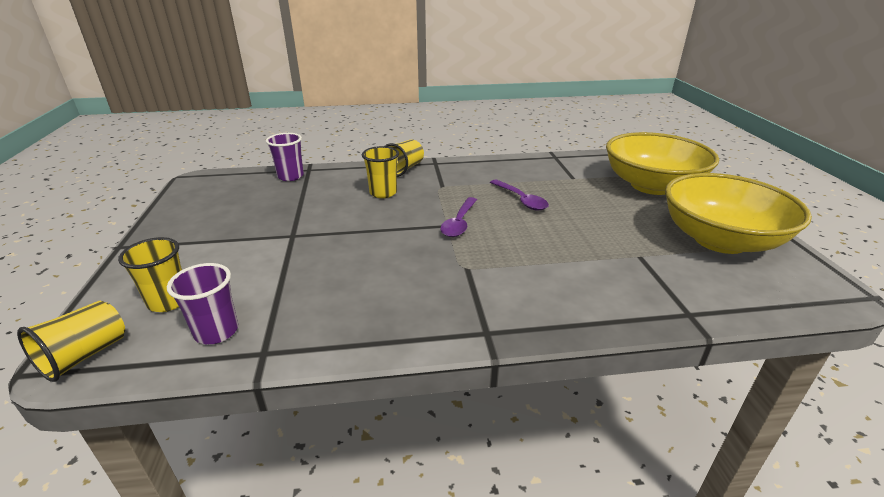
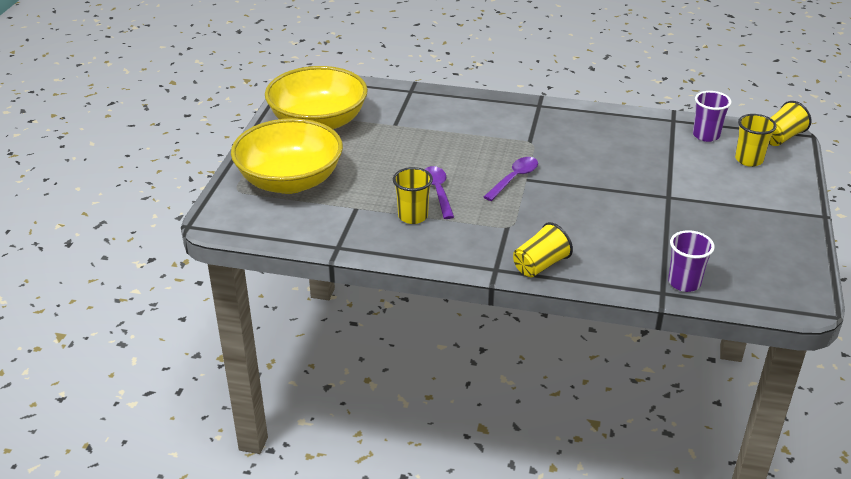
camera: 160 degrees left, 5 degrees up
yellow cup [362,146,399,198] -> yellow cup moved to [393,167,433,224]

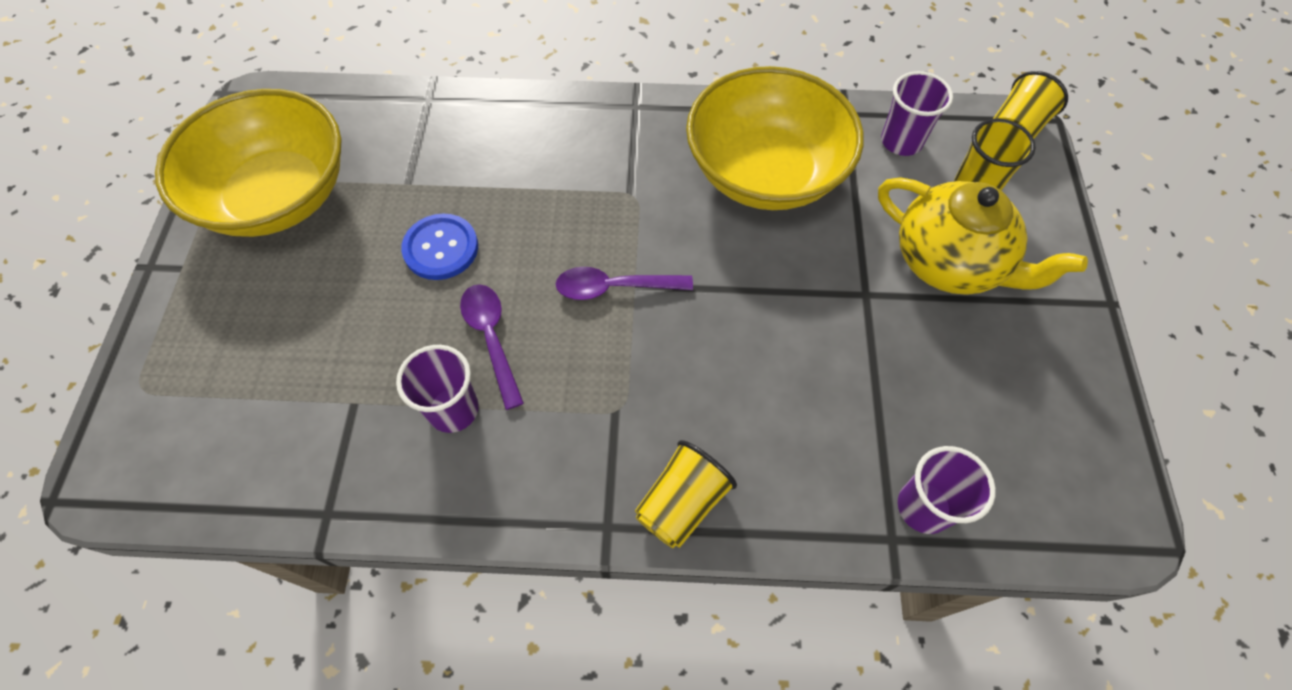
camera: 10 degrees left, 25 degrees up
yellow bowl [231,118,343,194] -> yellow bowl moved to [686,66,864,210]
yellow cup [393,167,433,224] -> purple cup [396,345,479,433]
purple spoon [484,157,538,201] -> purple spoon turned 120 degrees counterclockwise [556,267,693,300]
none -> blue button [401,214,478,280]
none -> yellow teapot [878,177,1088,295]

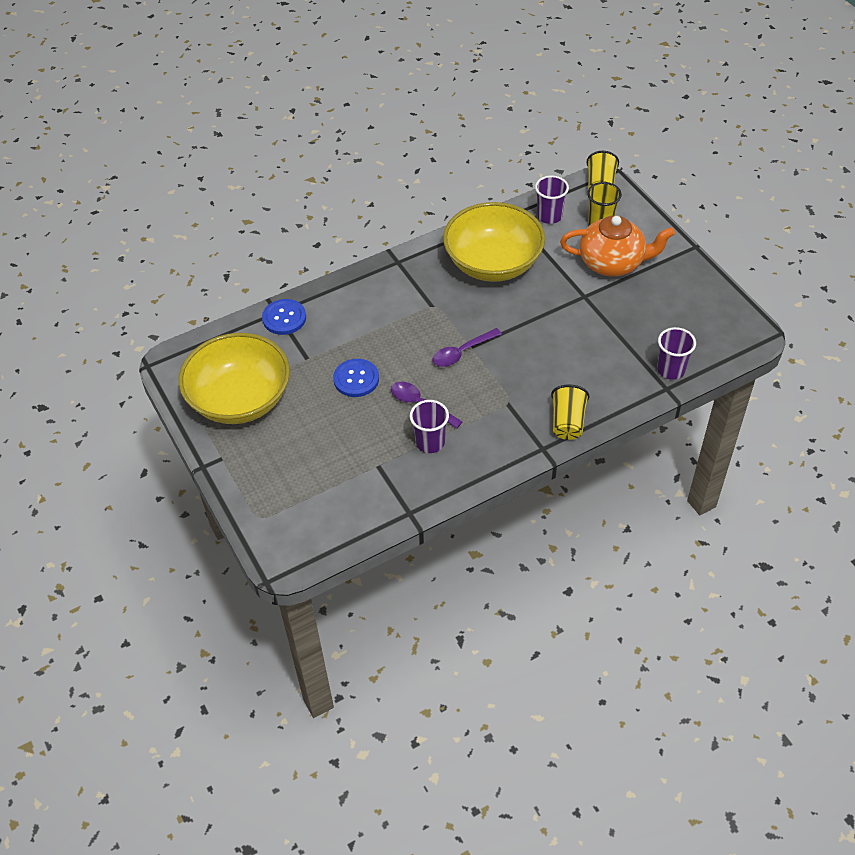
camera: 30 degrees left, 10 degrees down
yellow teapot [878,177,1088,295] -> orange teapot [560,215,675,277]
none -> blue button [262,299,306,335]

